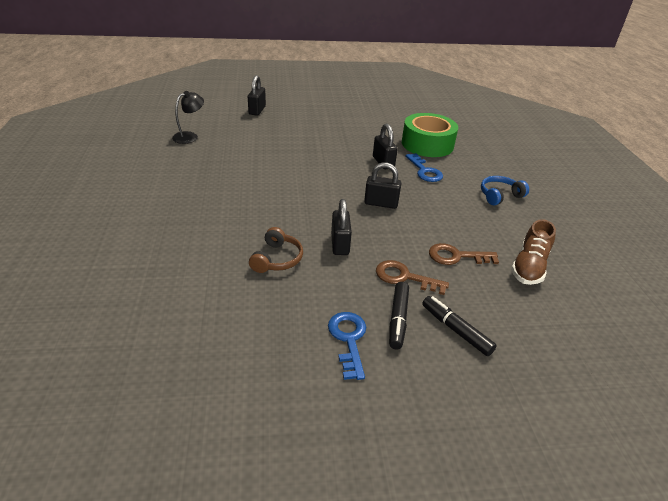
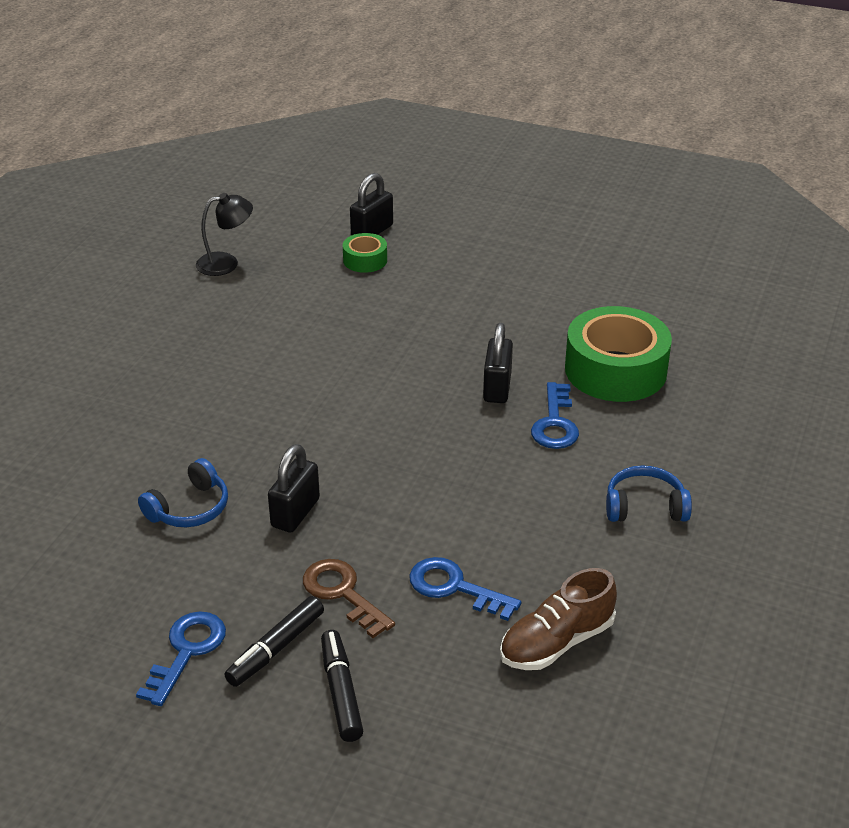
camera: 30 degrees right, 0 degrees up
brown headphones [249,227,303,273] -> blue headphones [138,458,228,527]
black padlock [364,162,401,209] -> none
brown key [429,243,499,265] -> blue key [409,557,521,621]
none -> green tape [343,233,387,273]

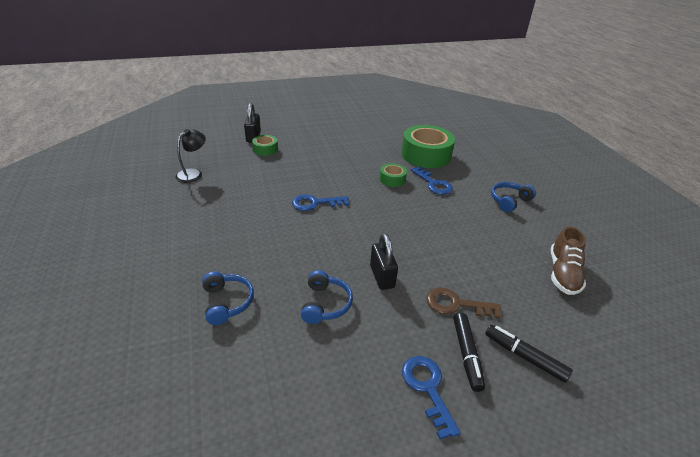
camera: 40 degrees left, 0 degrees up
blue key [409,557,521,621] -> blue key moved to [292,194,349,211]
black padlock [483,323,513,403] -> green tape [380,163,407,187]
none -> blue headphones [202,271,254,325]

